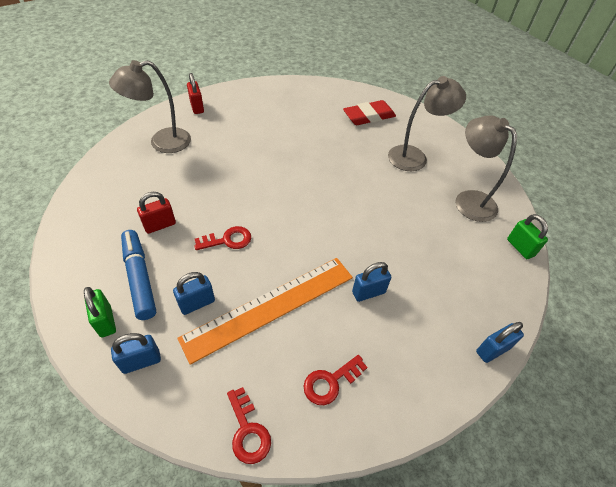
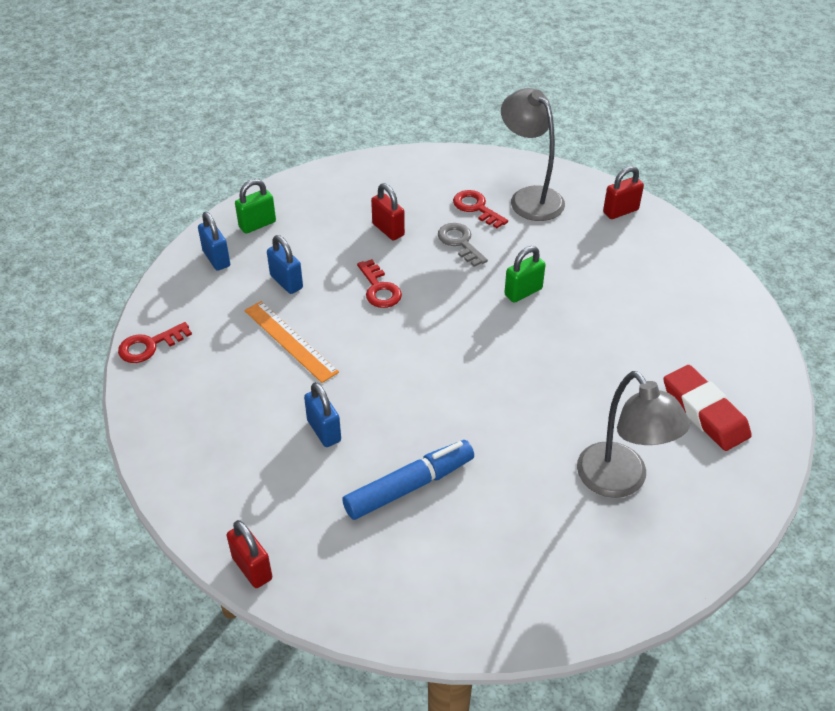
camera: 85 degrees right, 5 degrees down
blue marker [121,230,156,320] -> blue marker moved to [342,440,474,520]
orange ruler [177,258,353,365] -> orange ruler [244,301,339,383], size x0.60
red key [304,355,368,405] -> red key moved to [453,190,508,228]
grey lamp [455,116,517,222] -> none
blue padlock [476,322,524,363] -> red padlock [227,520,272,588]
green padlock [507,214,548,259] -> green padlock moved to [504,246,546,303]
none -> grey key [438,223,488,267]

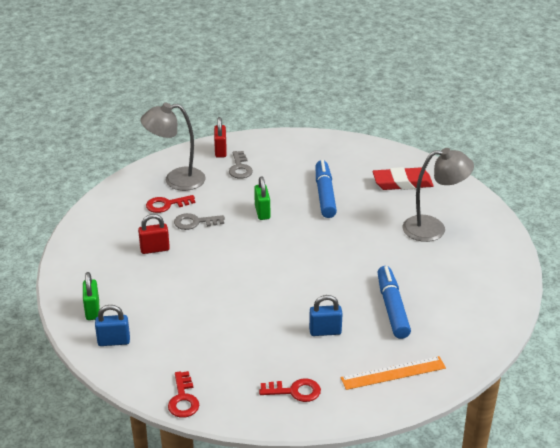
camera: 65 degrees left, 10 degrees down
red padlock [227,520,272,588] -> none
orange ruler [244,301,339,383] -> orange ruler moved to [341,356,446,390]
blue padlock [267,235,303,294] -> none
red key [357,259,402,308] -> red key moved to [259,378,321,402]
none -> grey key [229,151,253,179]
none -> blue marker [316,160,337,218]

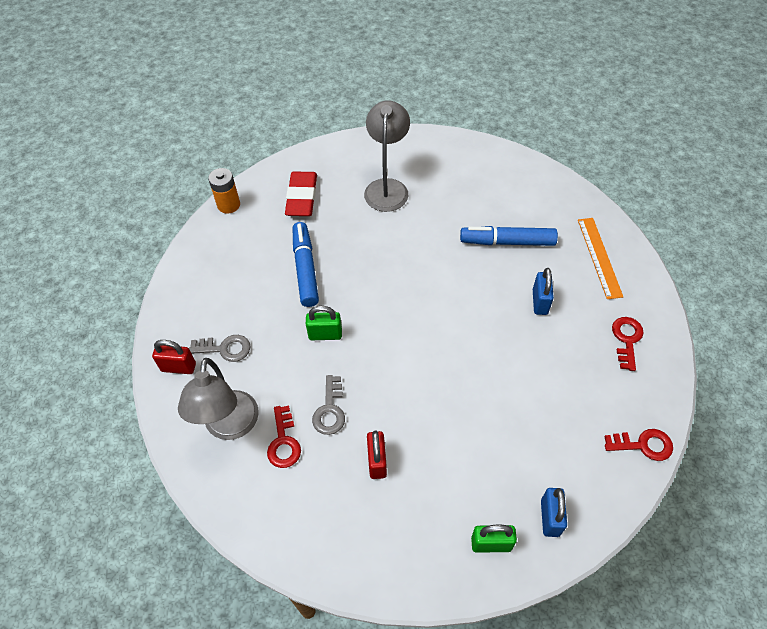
camera: 80 degrees left, 20 degrees up
blue marker [316,160,337,218] -> blue marker turned 75 degrees clockwise [293,222,319,307]
none -> orange battery [208,168,240,214]

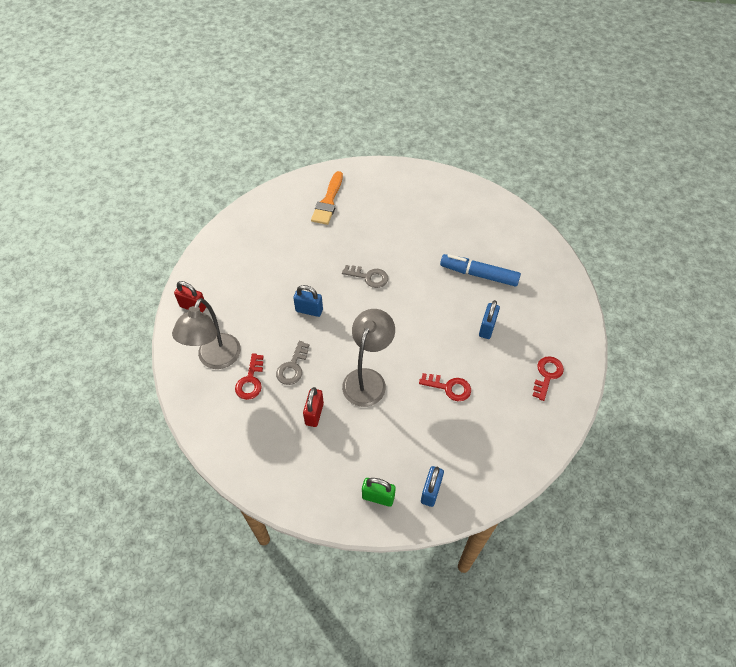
camera: 15 degrees right, 0 degrees up
grey key [189,335,251,362] -> grey key moved to [342,265,388,288]
orange battery [208,168,240,214] -> none
red eraser [285,171,317,216] -> orange brush [311,171,343,225]
blue marker [293,222,319,307] -> none
green padlock [306,306,342,340] -> blue padlock [293,285,323,317]
grey lamp [364,100,410,212] -> grey lamp moved to [342,309,395,407]
orange ruler [578,218,623,299] -> none
red key [604,429,673,461] -> red key moved to [419,373,471,401]

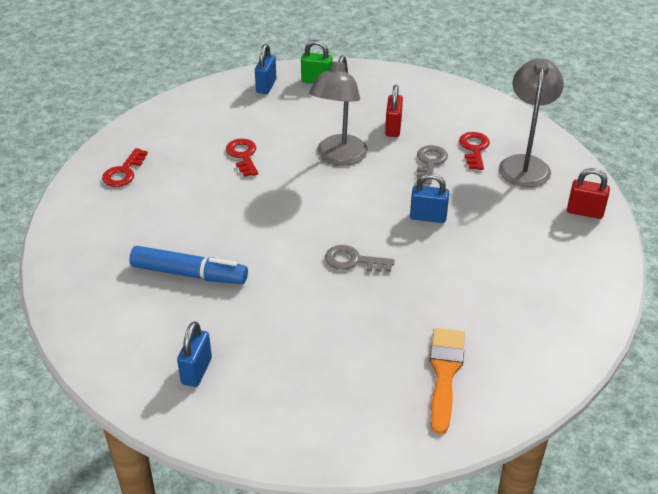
camera: 175 degrees right, 15 degrees down
red key [419,373,471,401] -> red key turned 60 degrees clockwise [226,139,258,177]
blue padlock [479,300,500,339] -> blue padlock moved to [177,321,212,387]

